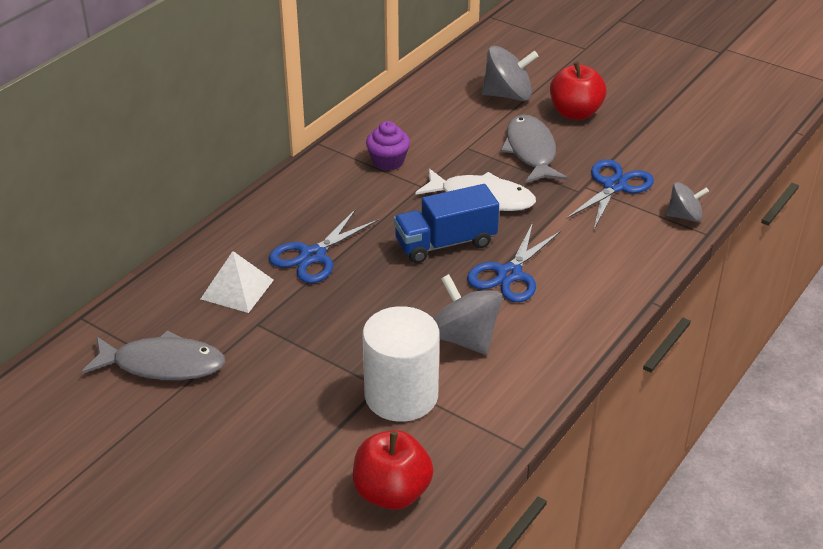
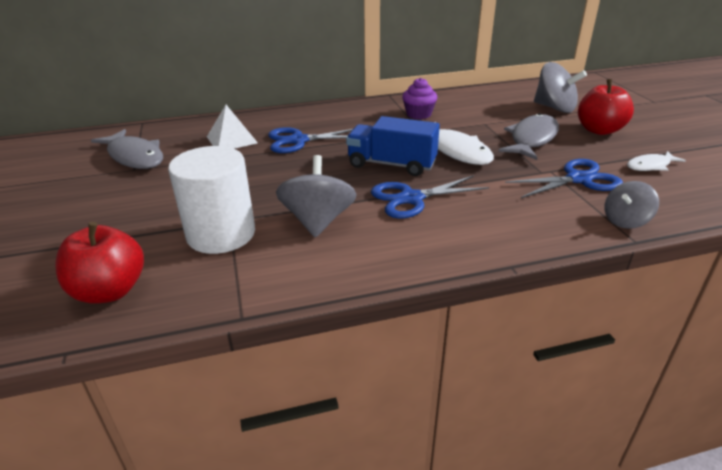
camera: 40 degrees right, 5 degrees down
grey spinning top [666,182,709,222] -> grey spinning top turned 105 degrees clockwise [605,181,659,229]
none -> white fish [627,151,686,171]

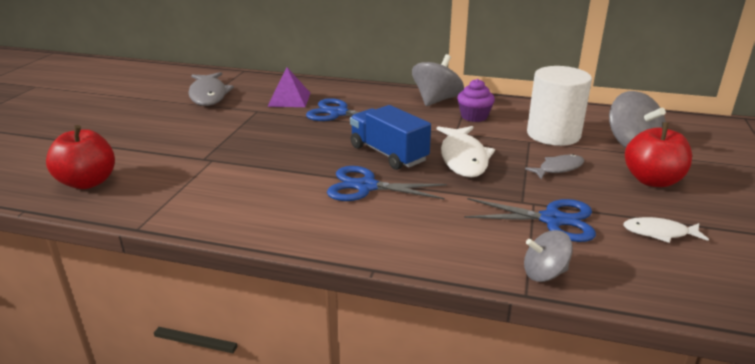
camera: 30 degrees right, 5 degrees down
white cylinder [168,146,255,254] -> white cylinder moved to [527,66,592,146]
white pyramid [207,105,258,149] -> purple pyramid [267,67,310,107]
grey spinning top [276,155,357,237] -> grey spinning top moved to [412,54,464,106]
grey fish [499,113,559,160] -> grey fish [525,154,584,179], size x0.57

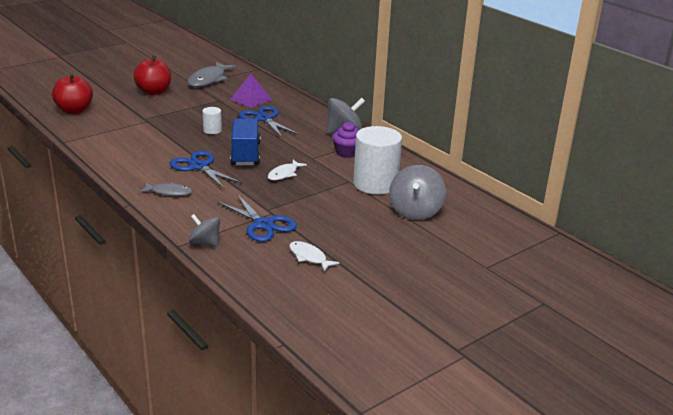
camera: 35 degrees right, 0 degrees up
white fish [437,126,495,177] -> white fish [268,159,307,181], size x0.57
grey fish [525,154,584,179] -> grey fish moved to [139,182,192,196]
red apple [625,122,692,187] -> red apple moved to [134,55,171,95]
none -> white cylinder [202,107,222,134]

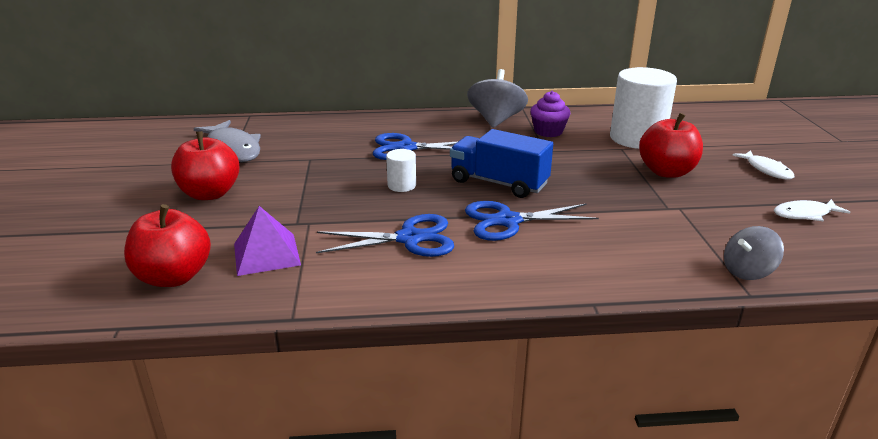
camera: 55 degrees left, 0 degrees up
grey fish [139,182,192,196] -> none
blue scissors [218,194,297,242] -> blue scissors moved to [316,214,454,257]
purple pyramid [230,74,272,108] -> purple pyramid moved to [234,206,301,276]
white fish [268,159,307,181] -> white fish moved to [732,151,794,180]
grey spinning top [389,165,446,220] -> none
none -> red apple [639,113,703,178]

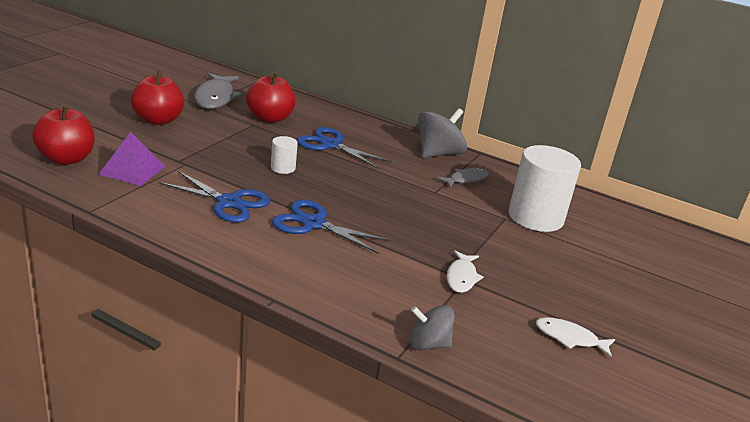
camera: 30 degrees right, 0 degrees up
blue truck [450,129,553,198] -> none
purple cupcake [530,91,570,137] -> grey fish [437,168,489,187]
red apple [639,113,703,178] -> red apple moved to [246,72,295,123]
white fish [732,151,794,180] -> white fish moved to [447,250,484,293]

